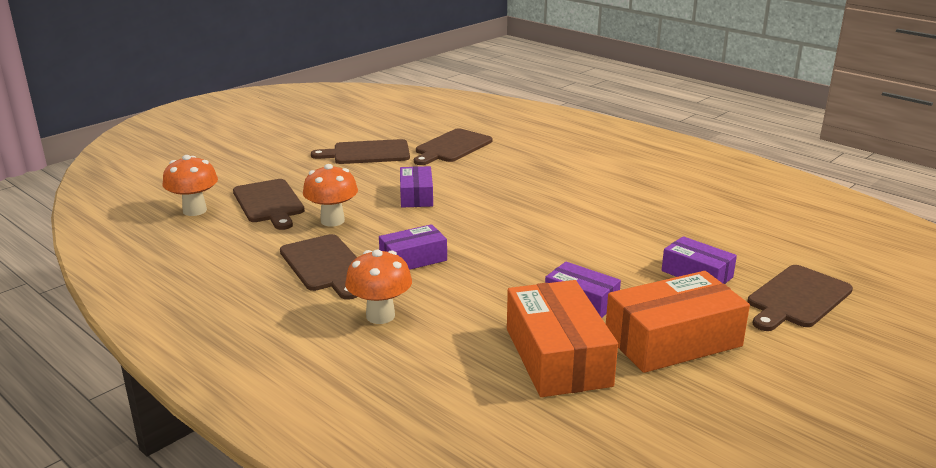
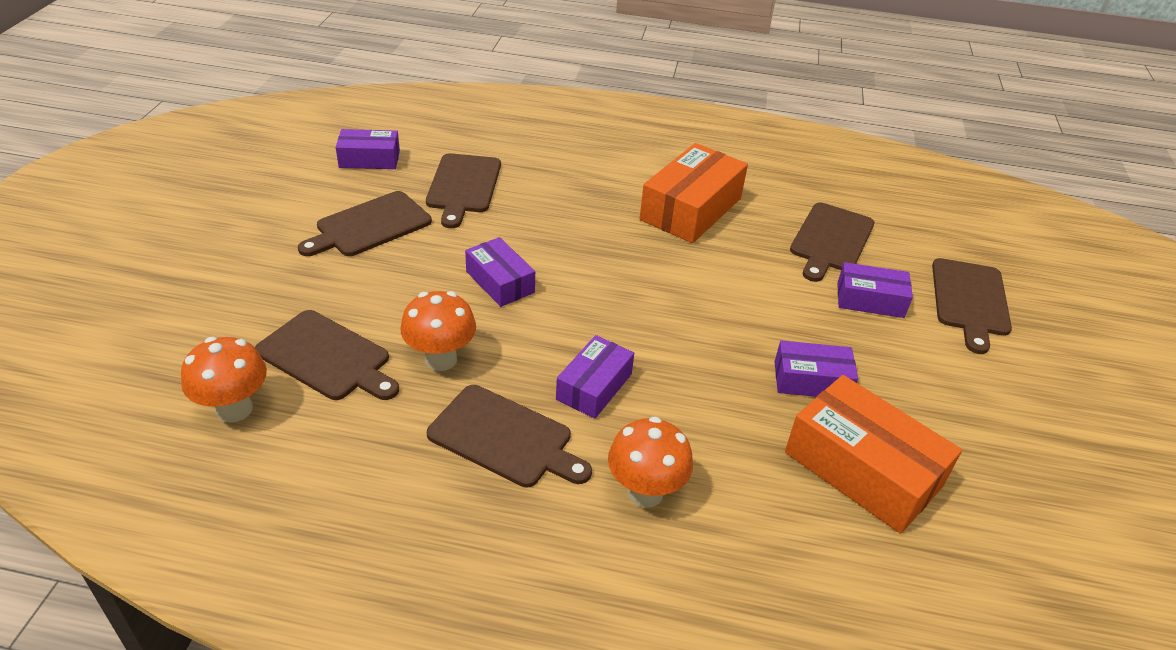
camera: 35 degrees left, 15 degrees up
orange box [606,271,750,373] -> orange box moved to [640,143,748,243]
none -> purple box [336,129,400,169]
none -> brown cutting board [790,202,874,282]

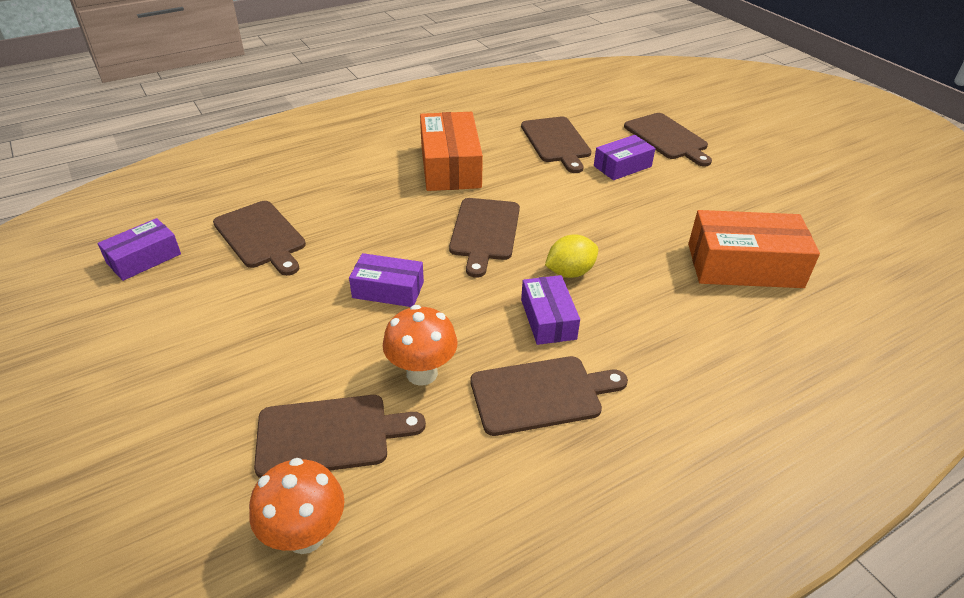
camera: 40 degrees left, 0 degrees up
brown cutting board [298,191,432,256] -> brown cutting board moved to [449,198,520,278]
orange mushroom [608,416,693,508] -> none
purple box [774,340,858,397] -> none
none -> yellow lemon [545,234,598,278]

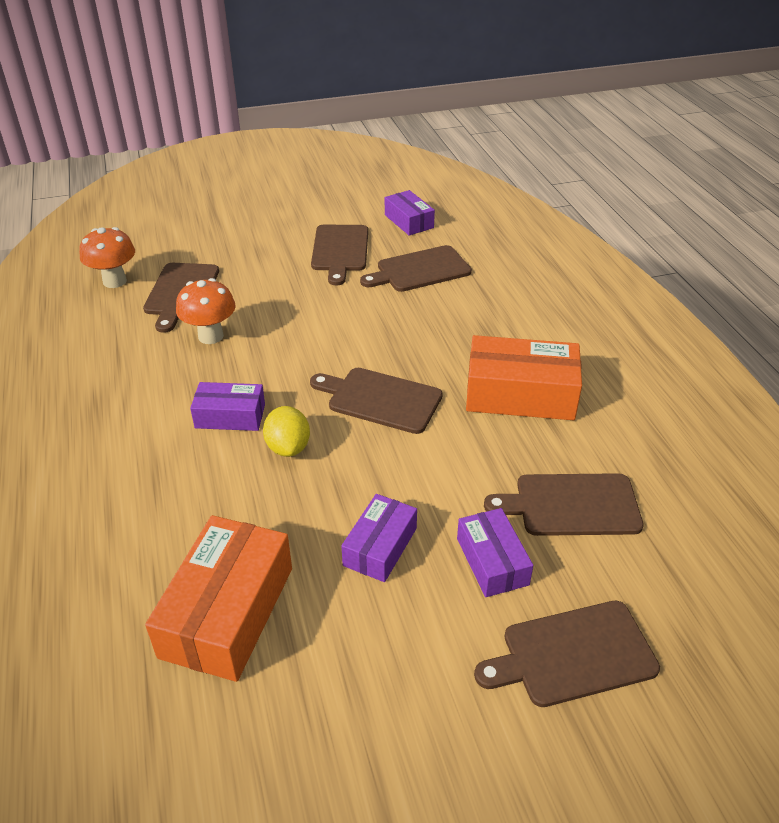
camera: 105 degrees right, 0 degrees up
purple box [349,253,424,307] -> purple box moved to [341,494,417,582]
brown cutting board [471,356,628,436] -> brown cutting board moved to [311,225,368,285]

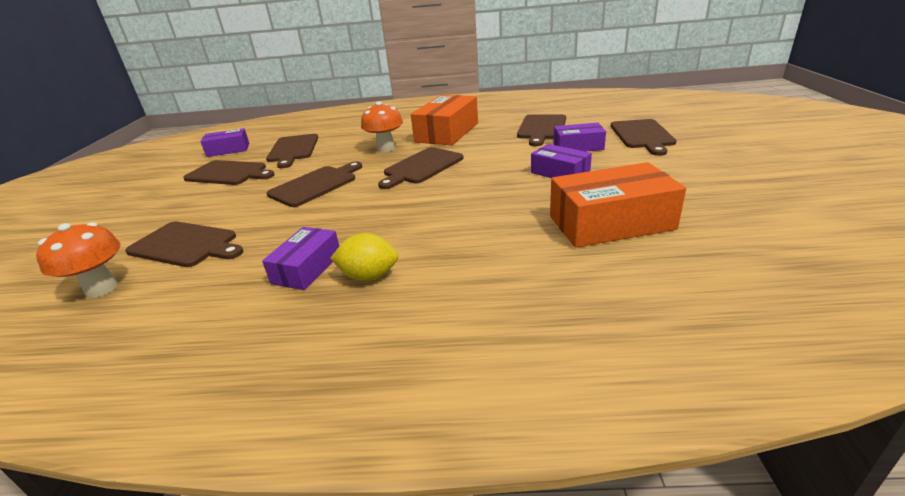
camera: 70 degrees left, 10 degrees down
orange box [145,515,292,682] -> orange box turned 45 degrees counterclockwise [550,162,686,248]
orange mushroom [176,278,236,344] -> orange mushroom moved to [361,101,403,152]
purple box [190,382,265,431] -> purple box moved to [262,227,339,290]
yellow lemon [263,406,310,457] -> yellow lemon moved to [330,233,398,281]
none -> brown cutting board [267,161,362,207]

